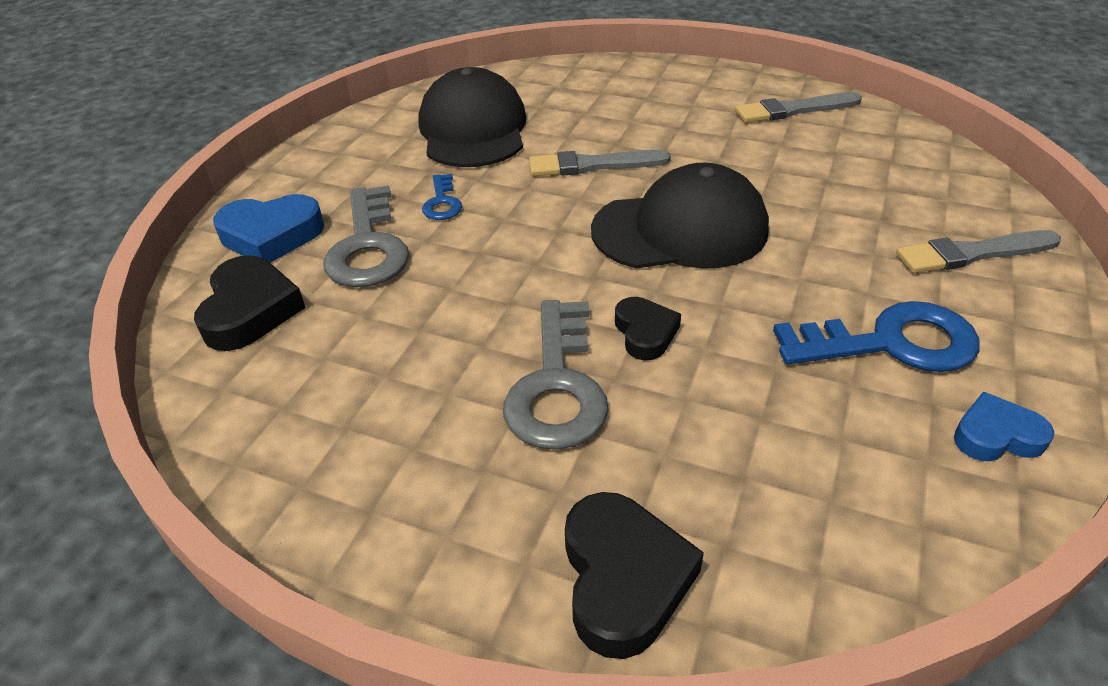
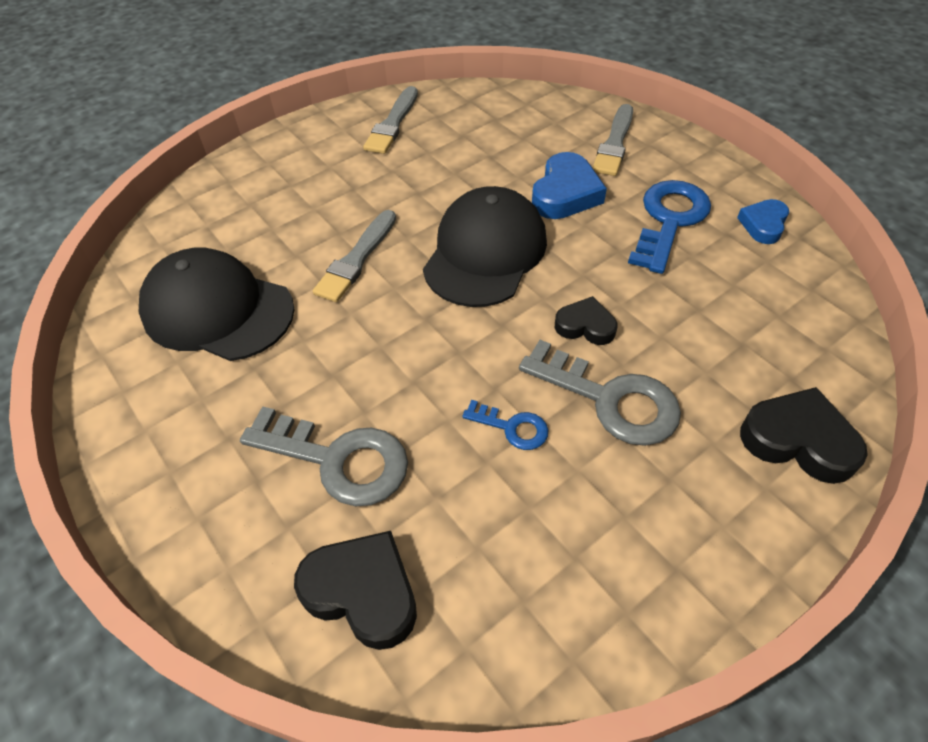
camera: 60 degrees left, 10 degrees up
blue heart [213,194,324,263] -> blue heart moved to [532,152,607,219]
blue key [422,174,462,220] -> blue key moved to [462,400,548,450]

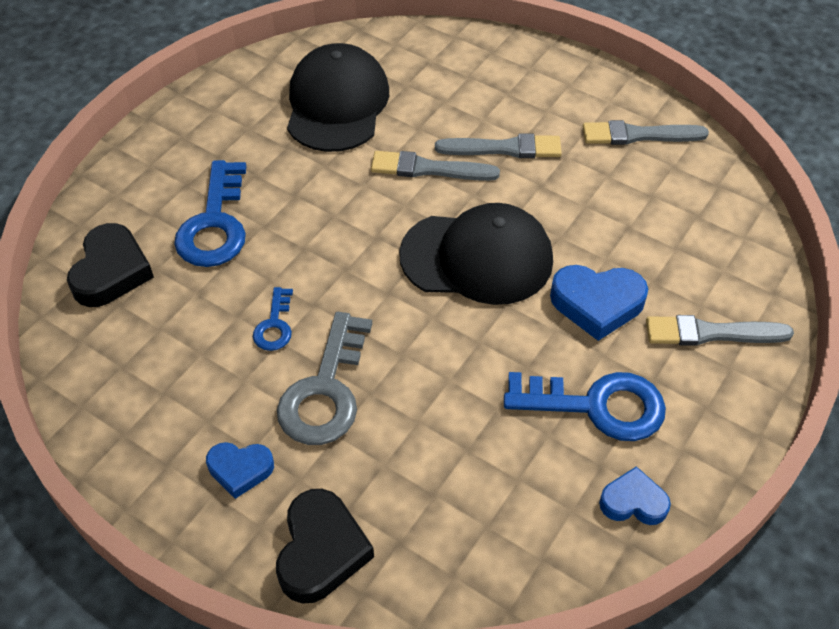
camera: 70 degrees right, 0 degrees up
grey key [240,406,408,506] -> blue key [174,160,247,267]
black heart [555,296,618,345] -> none
none -> blue heart [206,442,274,499]
none -> grey brush [435,133,562,158]

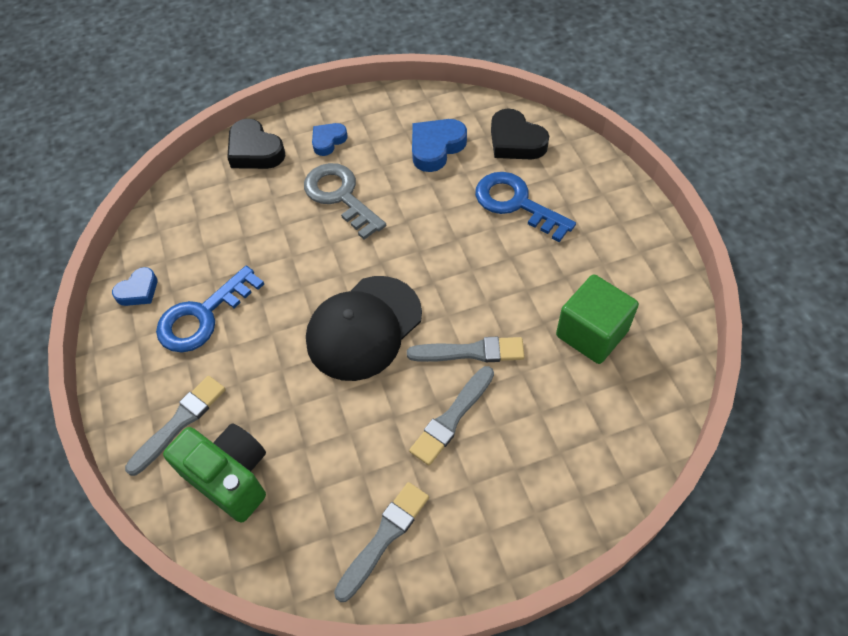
camera: 130 degrees right, 5 degrees up
blue key [253,287,293,351] -> none
black cap [287,43,389,152] -> green cube [556,274,639,364]
grey brush [371,151,500,181] -> grey brush turned 45 degrees clockwise [407,337,525,362]
blue heart [550,265,648,341] -> blue heart moved to [412,119,467,172]
none -> green camera [163,424,266,523]

